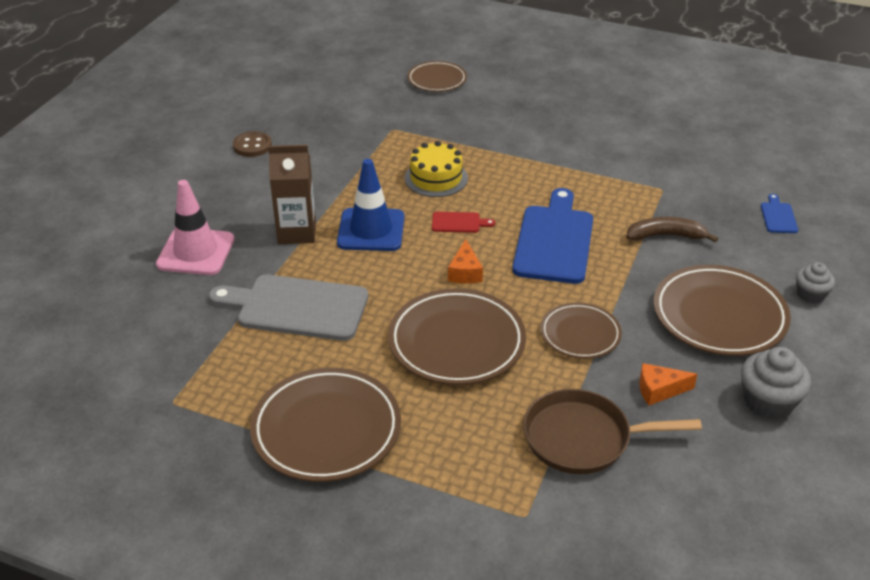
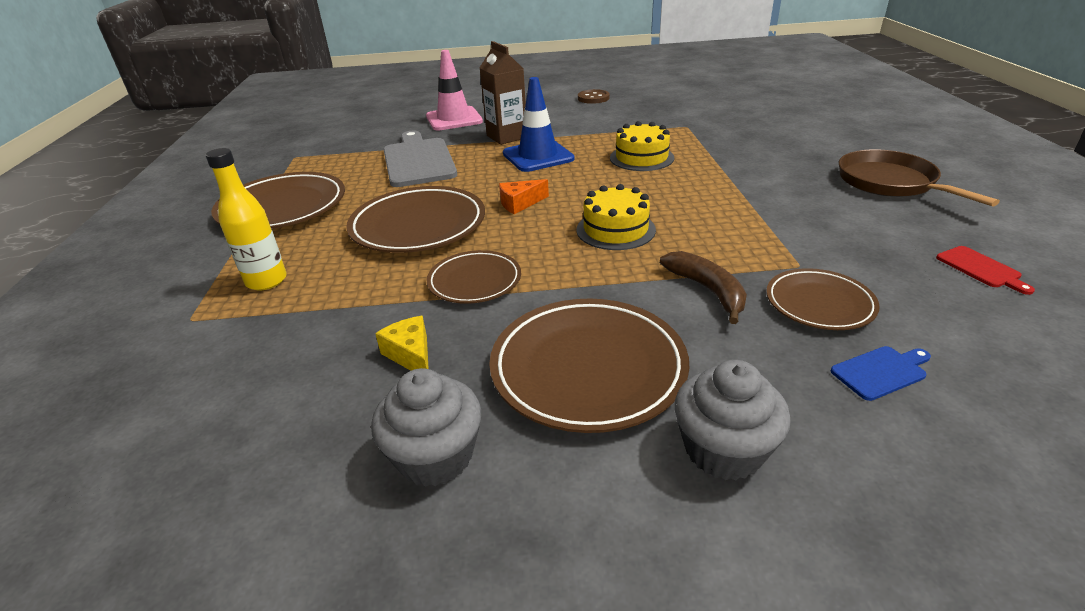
camera: 65 degrees right, 5 degrees down
brown plate [408,61,467,92] -> brown plate moved to [766,268,880,330]
red cutting board [432,212,495,233] -> red cutting board moved to [936,246,1035,295]
blue cutting board [512,188,593,284] -> yellow cake [576,184,656,250]
brown pan [523,389,702,474] -> brown pan moved to [839,149,1000,207]
orange cheese [639,363,698,405] -> yellow cheese [375,316,429,371]
grey cupcake [796,262,835,304] -> grey cupcake [674,360,791,480], size x1.60
none -> yellow bottle [206,148,287,290]

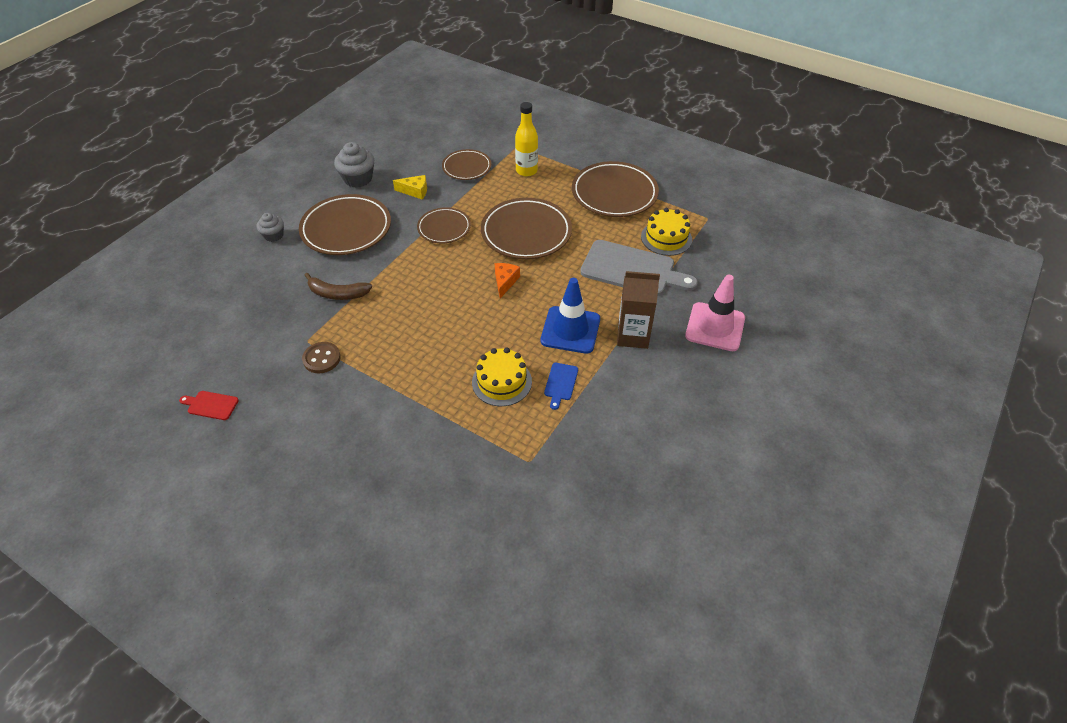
camera: 125 degrees right, 15 degrees up
yellow cake [576,184,656,250] -> yellow cake moved to [641,208,692,256]
brown button [578,89,609,104] -> brown button moved to [302,342,341,373]
grey cupcake [674,360,791,480] -> grey cupcake [257,213,284,242], size x0.62
brown plate [766,268,880,330] -> brown plate moved to [442,149,491,180]
blue cutting board [831,346,931,401] -> blue cutting board moved to [544,363,578,410]
brown pan [839,149,1000,207] -> none

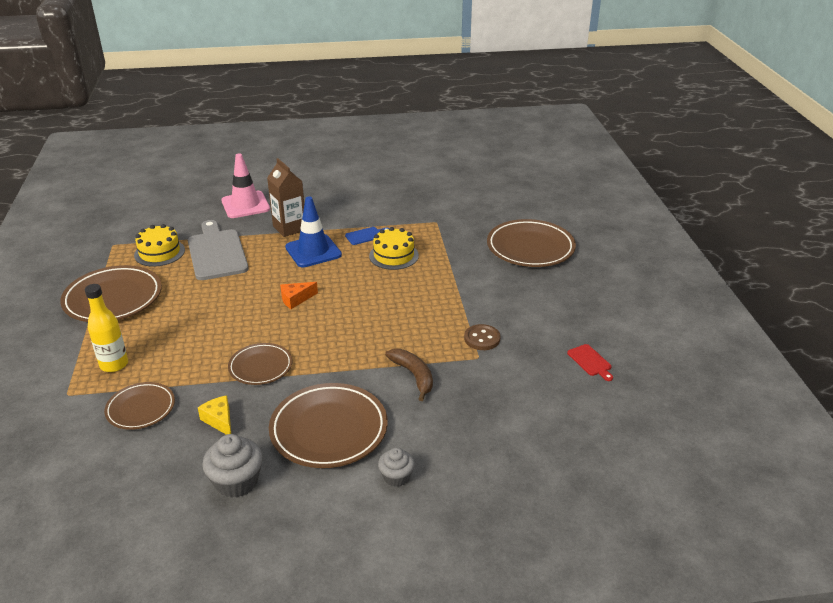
camera: 130 degrees left, 15 degrees down
brown plate [481,198,572,259] -> brown plate moved to [487,219,576,267]

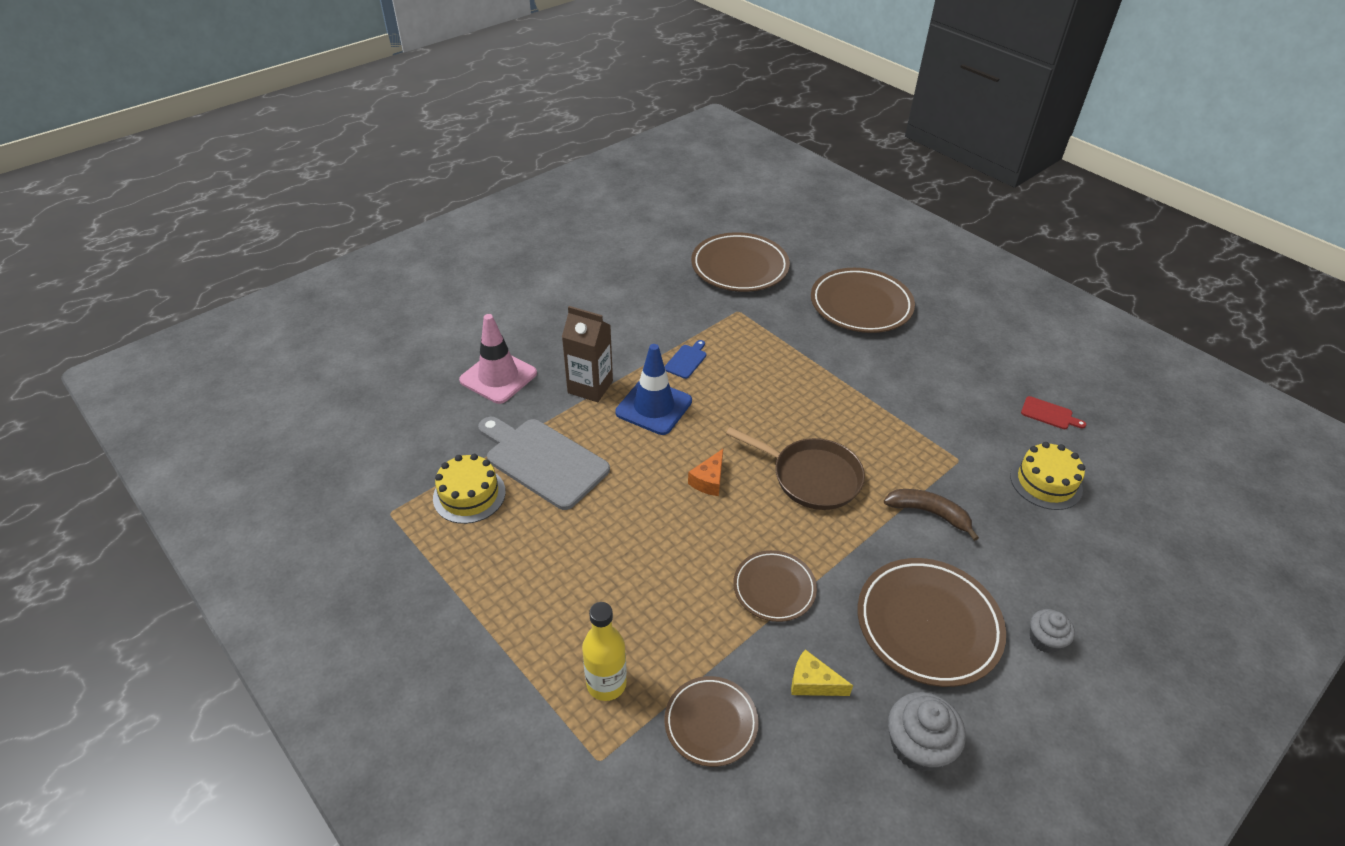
camera: 35 degrees left, 10 degrees up
brown plate [60,265,162,322] -> brown plate moved to [691,232,790,292]
yellow cake [369,227,419,270] -> yellow cake moved to [1010,442,1085,510]
brown button [464,324,501,350] -> none
none -> brown pan [726,427,865,510]

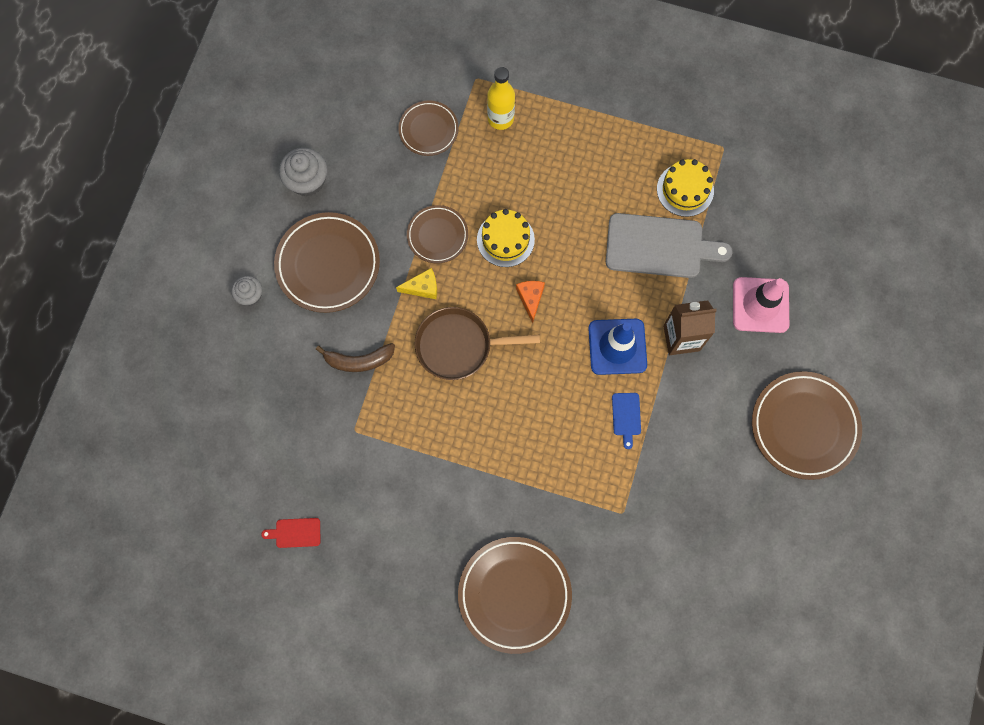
camera: 150 degrees right, 30 degrees up
brown plate [691,232,790,292] -> brown plate moved to [752,371,862,480]
yellow cheese [791,649,853,696] -> yellow cheese moved to [396,268,437,299]
yellow cake [1010,442,1085,510] -> yellow cake moved to [477,209,535,267]

